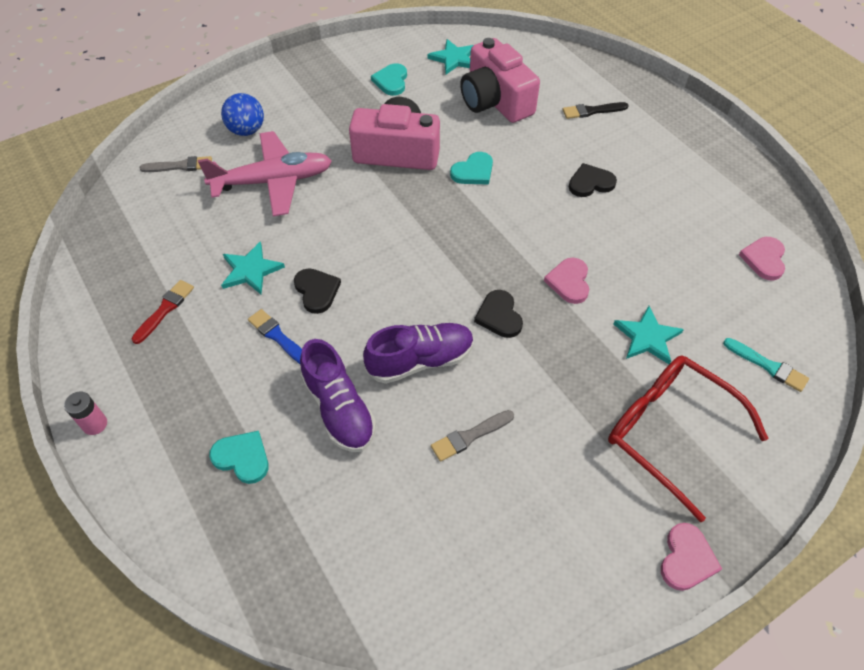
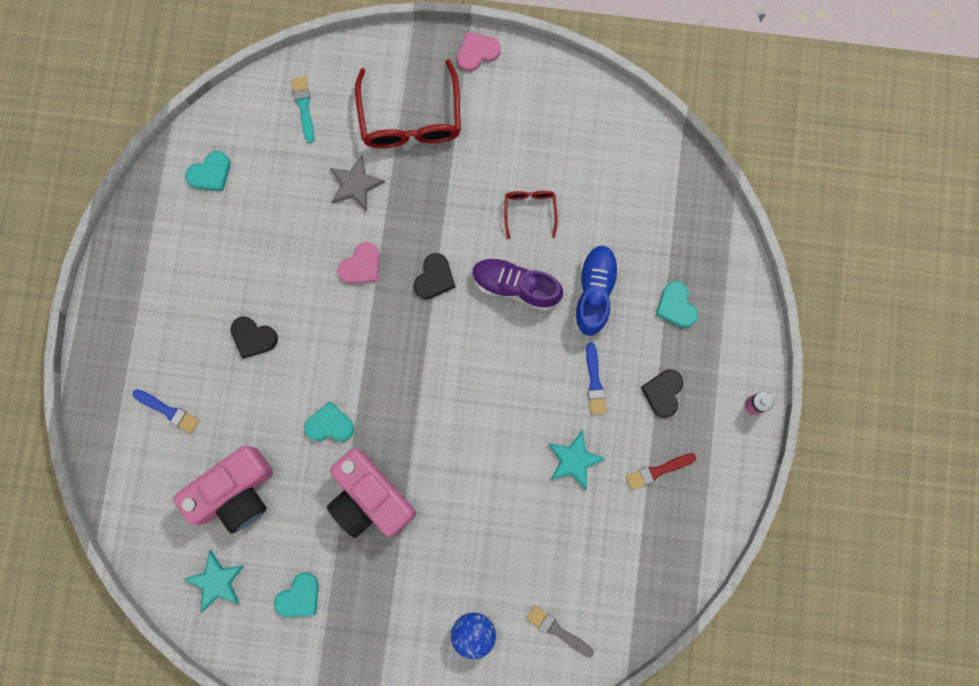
camera: 140 degrees left, 25 degrees up
pink plane [198,131,332,216] -> none
black heart [294,268,341,314] -> black heart moved to [641,370,683,418]
purple shoe [300,339,376,452] -> blue shoe [574,245,619,337]
grey brush [431,410,514,462] -> red glasses [504,191,558,239]
pink camera [460,38,540,123] -> pink camera turned 45 degrees clockwise [173,445,273,534]
black brush [563,102,629,119] -> blue brush [133,389,199,433]
turquoise star [614,306,684,364] -> grey star [330,155,385,211]
pink heart [739,237,785,281] -> turquoise heart [185,151,230,191]

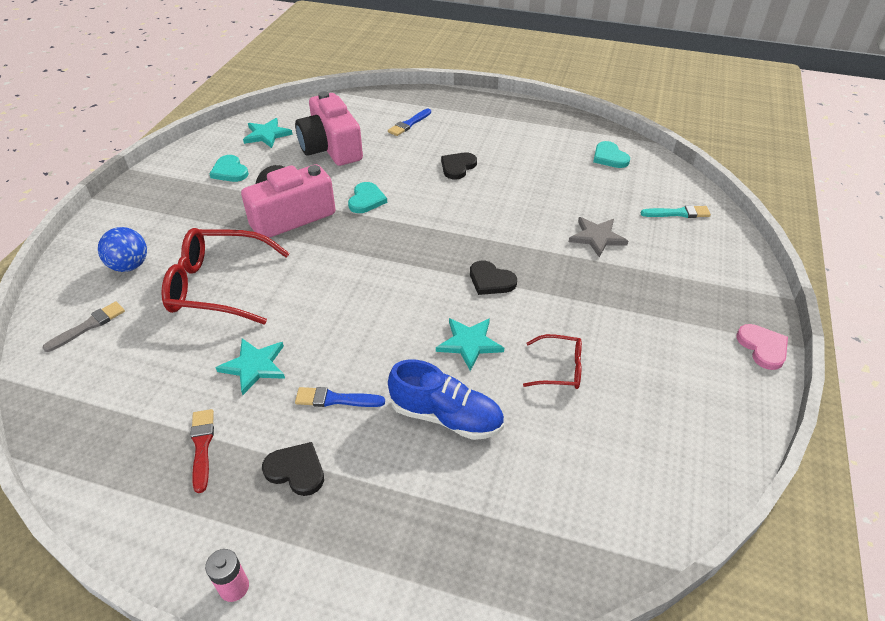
camera: 100 degrees right, 35 degrees down
pink heart [338,242,379,284] -> none
red glasses [355,59,461,148] -> red glasses moved to [161,228,290,324]
purple shoe [472,257,563,311] -> turquoise star [436,318,504,371]
turquoise heart [656,281,698,328] -> none

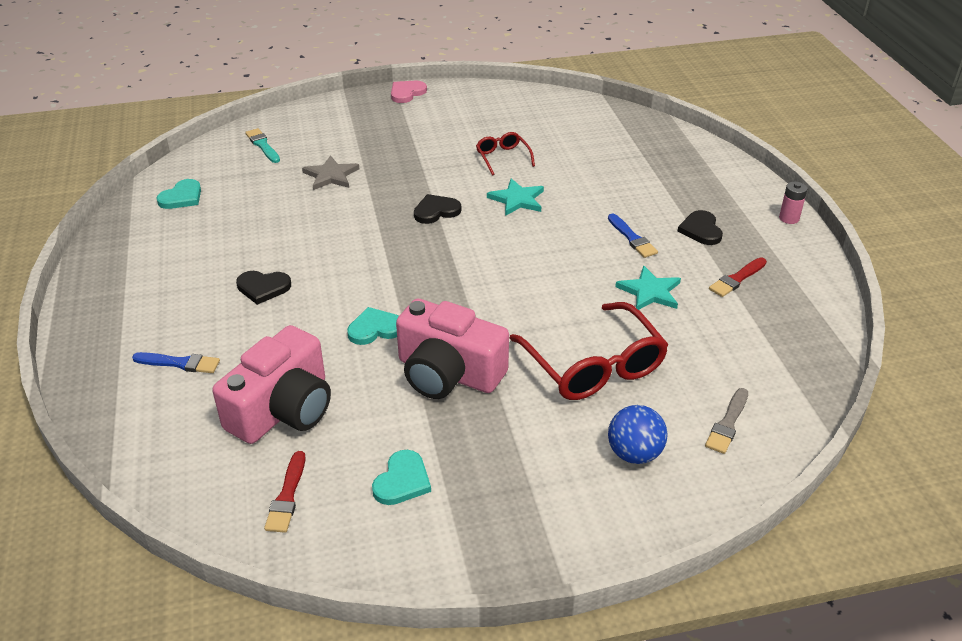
camera: 120 degrees left, 5 degrees down
grey brush [42,301,125,352] -> grey brush turned 75 degrees counterclockwise [705,388,748,454]
turquoise star [243,118,293,148] -> red brush [264,451,305,533]
blue shoe [388,359,504,440] -> none
black heart [470,261,517,295] -> black heart turned 120 degrees counterclockwise [414,194,461,224]

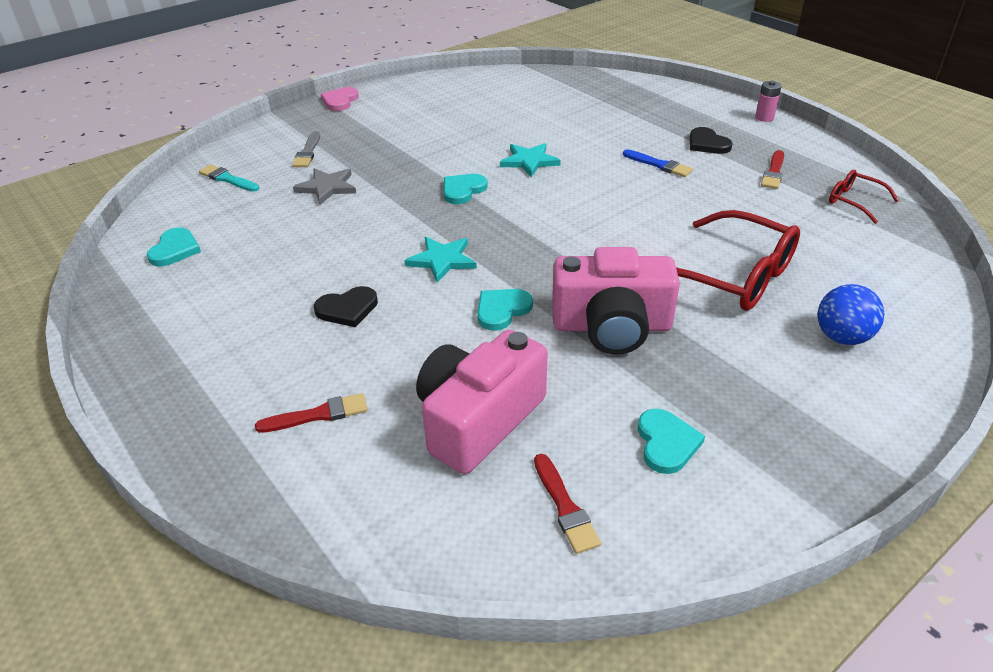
camera: 25 degrees left, 0 degrees up
blue brush [132,352,220,373] -> red brush [255,393,368,433]
pink camera [212,325,331,444] -> pink camera turned 150 degrees counterclockwise [416,330,548,474]
black heart [414,194,461,224] -> turquoise heart [444,174,488,204]
red glasses [476,132,535,176] -> red glasses moved to [829,170,899,224]
turquoise star [615,266,681,310] -> turquoise star moved to [404,237,477,283]
grey brush [705,388,748,454] -> grey brush moved to [292,131,320,167]

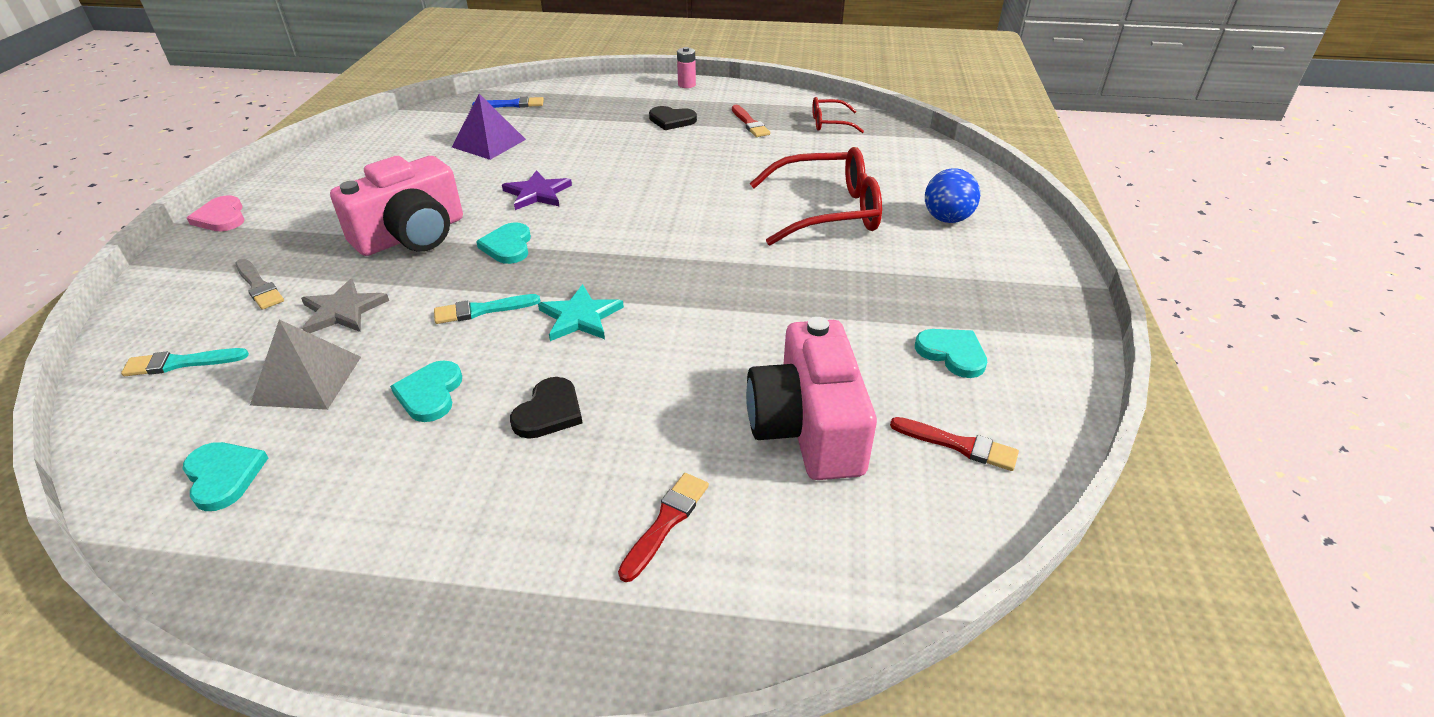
camera: 45 degrees left, 0 degrees up
turquoise heart [477,289,533,331] -> turquoise heart moved to [390,360,462,422]
turquoise star [500,143,561,177] -> purple star [502,170,572,210]
pink camera [552,247,680,355] -> pink camera moved to [330,156,463,256]
blue brush [623,149,693,177] -> blue brush moved to [472,97,544,108]
none -> grey pyramid [250,320,361,410]
none -> turquoise brush [434,294,541,324]
none -> purple pyramid [452,94,526,160]

